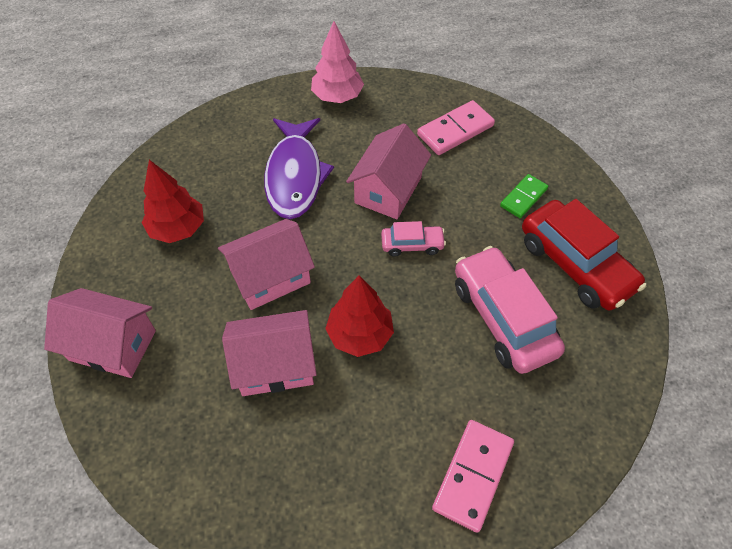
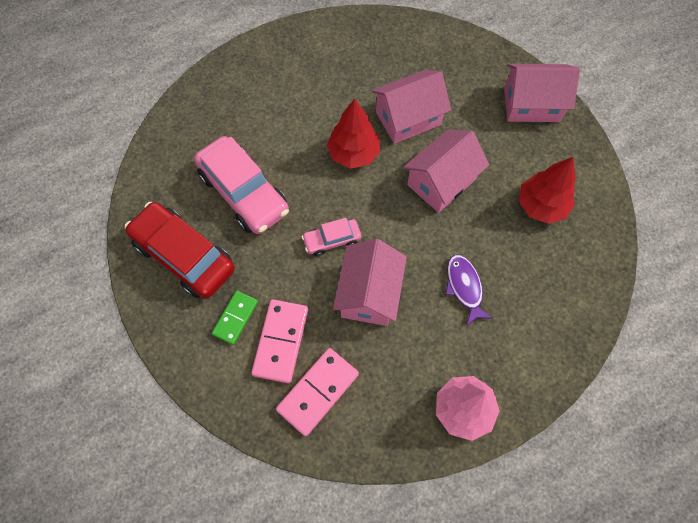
camera: 165 degrees right, 10 degrees up
purple fish [264,118,334,219] -> purple fish [446,255,493,326], size x0.55
pink domino [432,420,514,533] -> pink domino moved to [251,299,308,383]

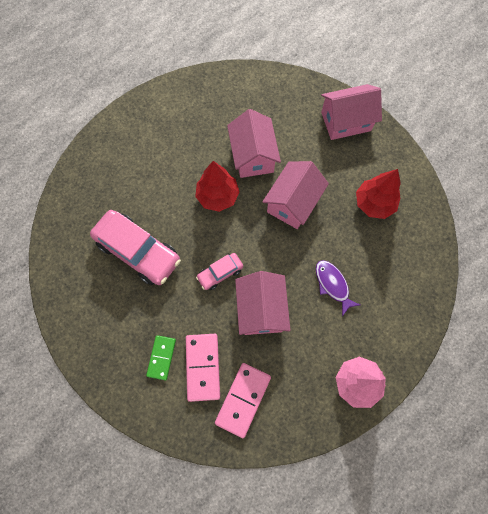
camera: 15 degrees left, 5 degrees up
red car [125,202,235,298] -> none
pink house [372,70,451,144] -> pink house turned 60 degrees counterclockwise [227,109,281,178]

